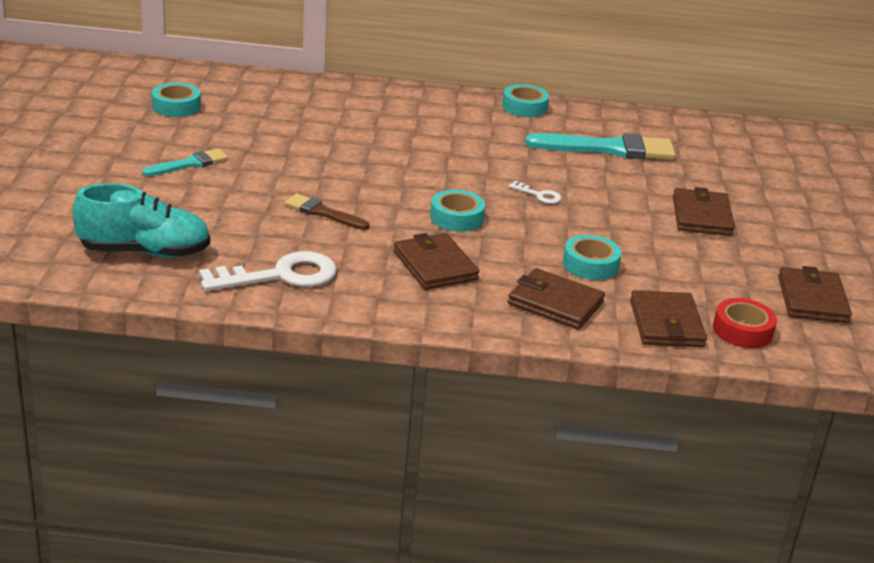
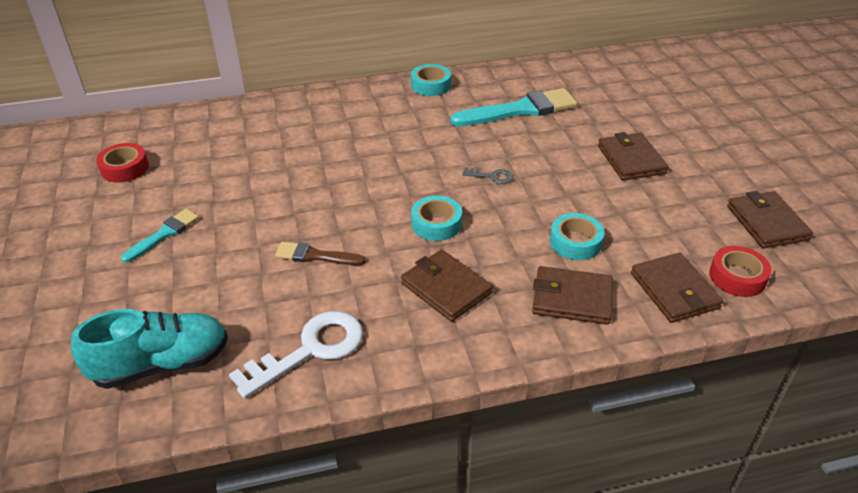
camera: 15 degrees left, 10 degrees up
turquoise tape [152,82,201,117] -> red tape [96,143,149,183]
white key [509,181,562,204] -> grey key [462,167,513,184]

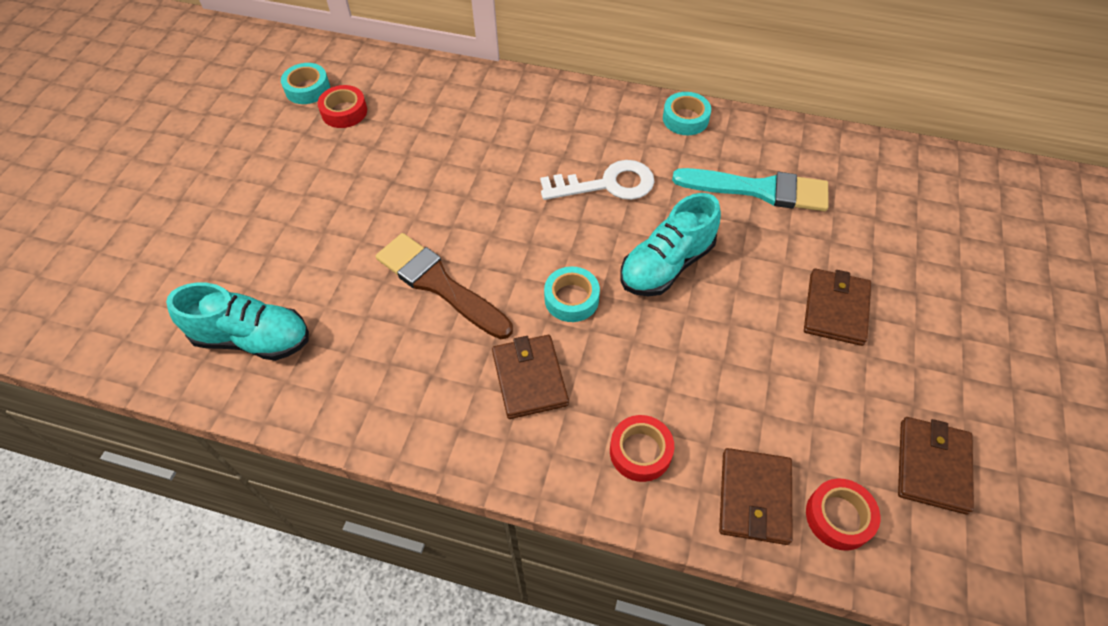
camera: 30 degrees right, 15 degrees up
turquoise brush [121,209,199,263] -> none
white key [229,311,363,399] -> white key moved to [540,160,655,200]
brown brush [275,242,366,265] -> brown brush [376,233,513,339], size x1.81
grey key [462,167,513,184] -> turquoise shoe [621,193,721,296]
brown wallet [532,266,613,325] -> red tape [610,415,674,482]
turquoise tape [550,213,605,260] -> turquoise tape moved to [281,63,330,104]

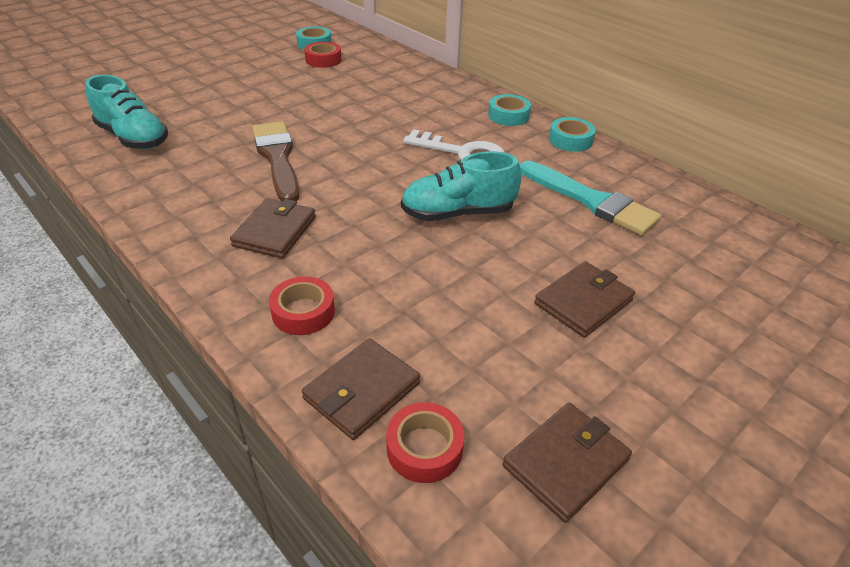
camera: 30 degrees right, 15 degrees down
turquoise tape [544,267,600,322] -> turquoise tape moved to [488,94,531,126]

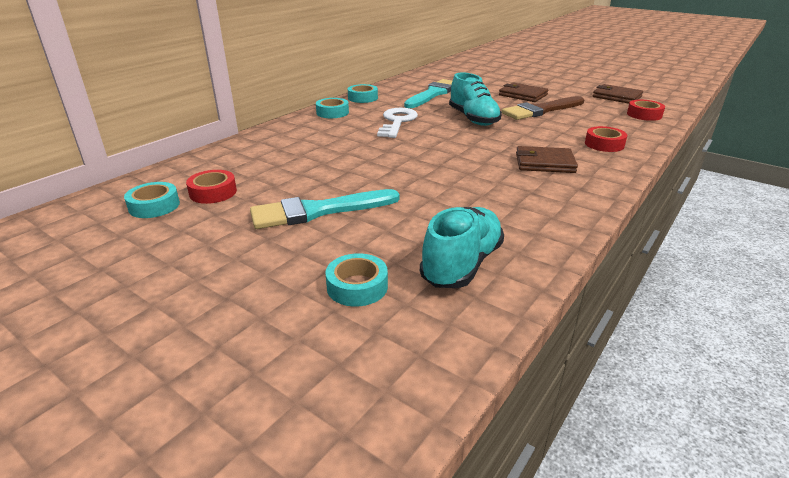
camera: 100 degrees left, 10 degrees down
brown brush [252,121,299,201] -> brown brush moved to [502,96,584,120]
brown wallet [302,338,420,440] -> none
none -> turquoise brush [250,189,400,229]
none -> turquoise tape [325,253,388,307]

